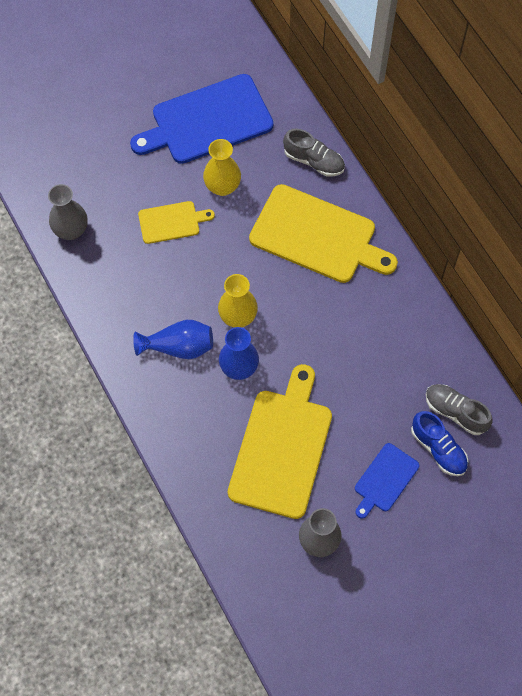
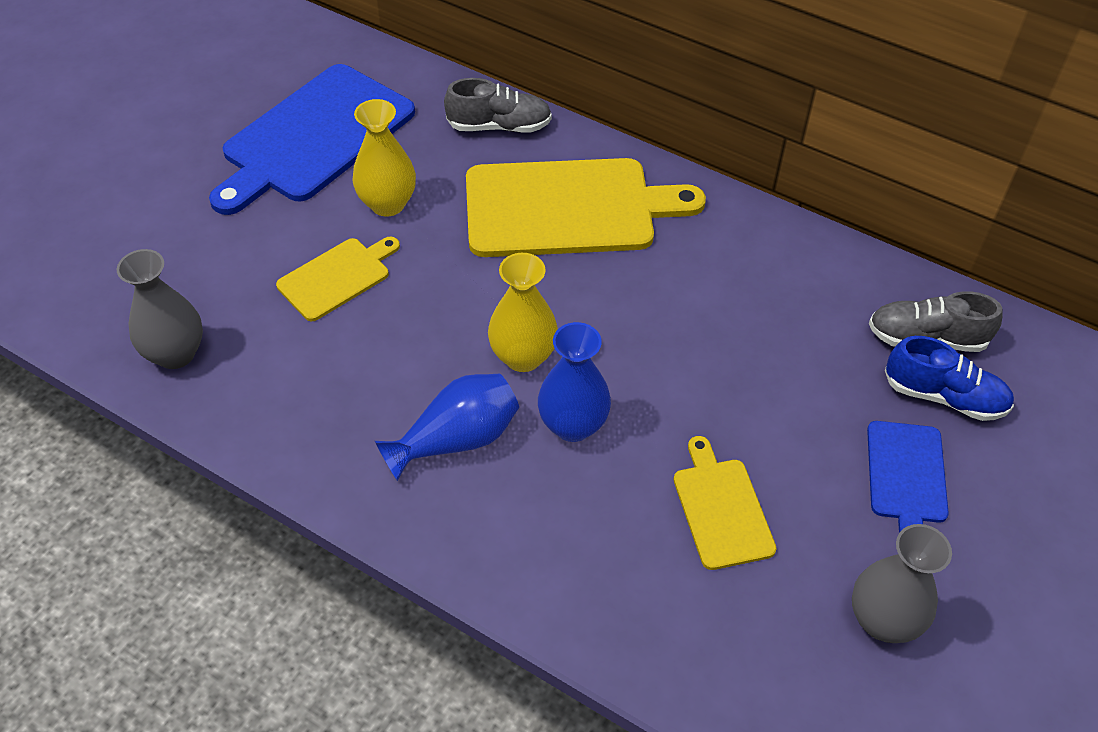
camera: 30 degrees left, 15 degrees down
yellow cutting board [228,364,332,519] -> yellow cutting board [674,436,777,570], size x0.51

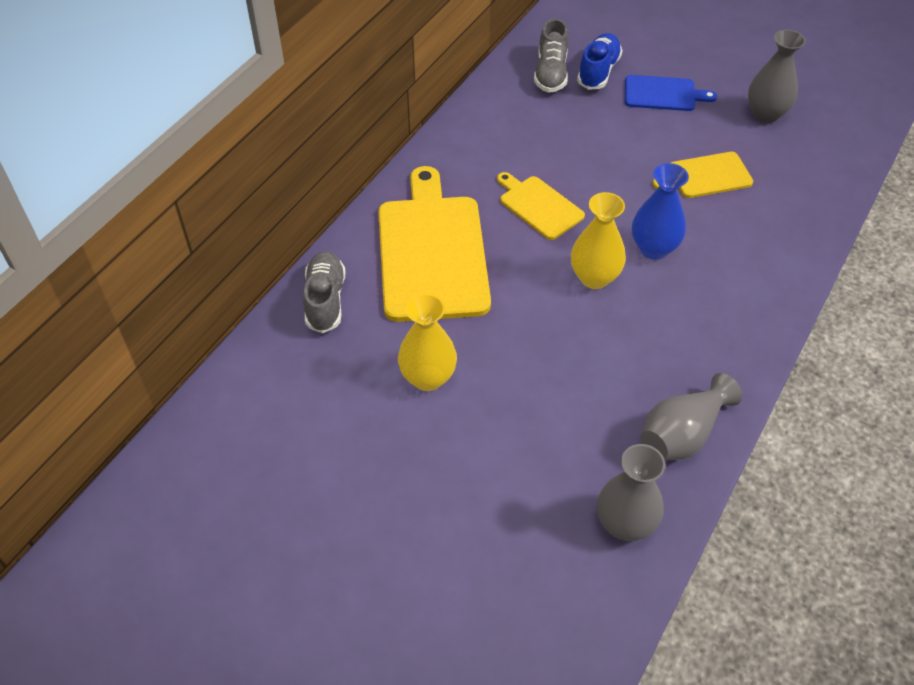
camera: 90 degrees left, 0 degrees up
blue cutting board [209,64,415,215] -> none
yellow cutting board [276,237,400,321] -> yellow cutting board moved to [497,172,585,240]
blue vase [375,374,519,481] -> none
none -> grey vase [640,373,742,461]

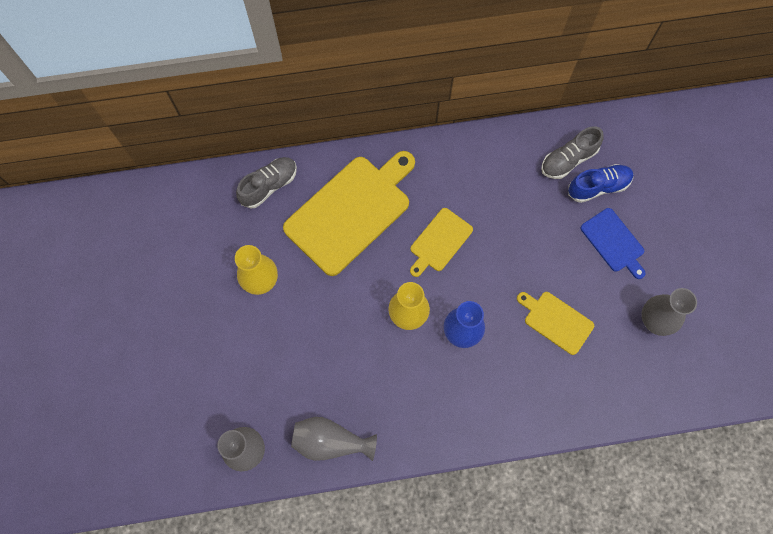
camera: 50 degrees right, 20 degrees up
yellow cutting board [497,172,585,240] -> yellow cutting board turned 150 degrees counterclockwise [410,208,473,277]

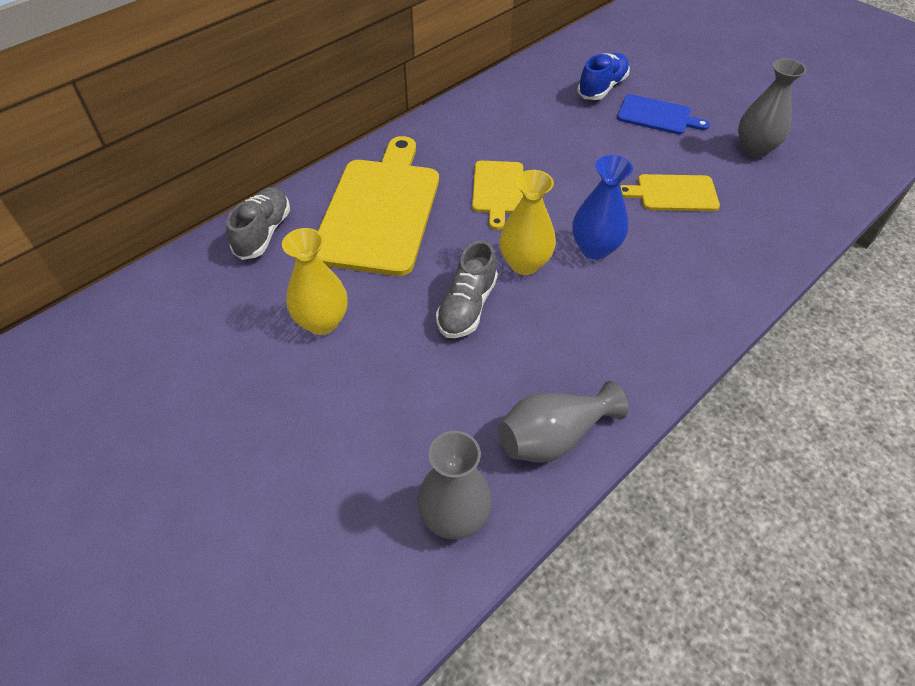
camera: 35 degrees left, 20 degrees down
grey shoe [541,126,604,179] -> grey shoe moved to [436,240,498,338]

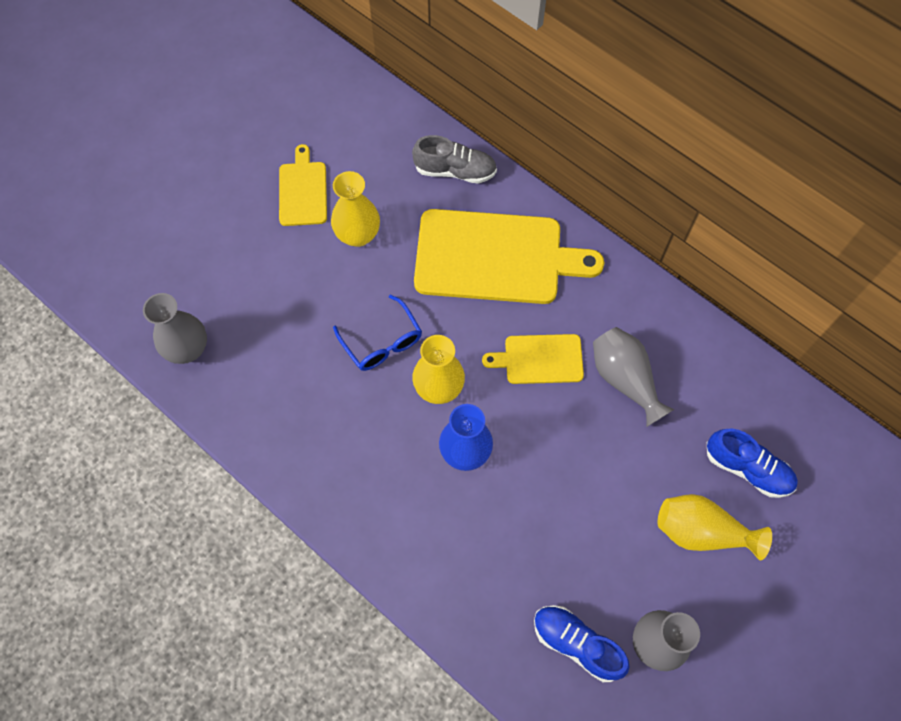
camera: 85 degrees right, 15 degrees up
grey shoe [436,240,498,338] -> blue glasses [333,295,422,371]
grey vase [498,381,628,463] -> grey vase moved to [593,327,675,427]
blue cutting board [617,94,710,135] -> yellow vase [658,494,772,560]
yellow cutting board [621,174,720,211] -> yellow cutting board moved to [279,144,327,226]
none -> blue shoe [534,605,630,682]

